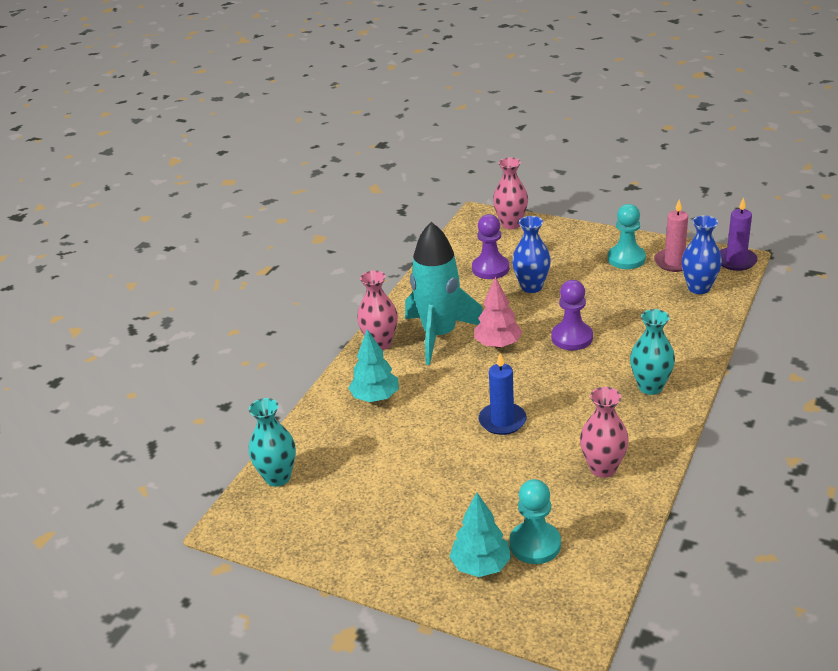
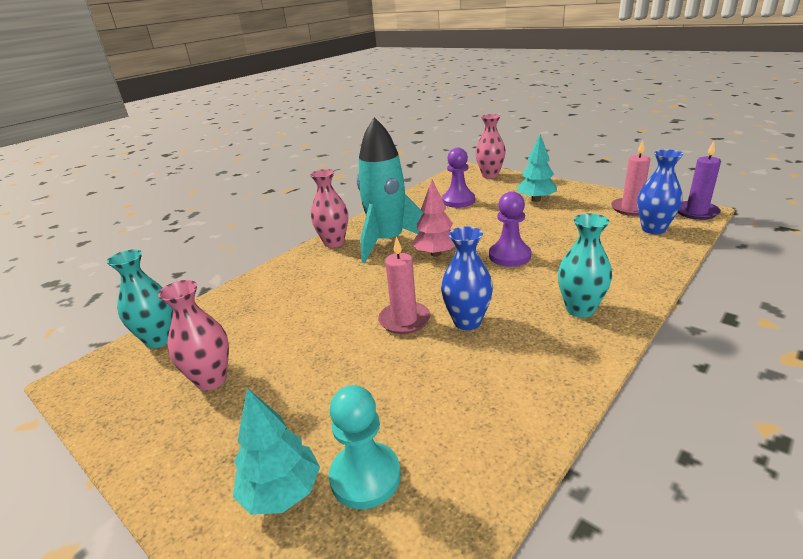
camera: 15 degrees right, 5 degrees down
turquoise tree [349,329,399,402] -> turquoise tree moved to [516,134,557,202]
blue candle [479,354,526,435] -> pink candle [378,237,430,334]
blue vase [512,216,551,293] -> blue vase moved to [441,227,493,330]
pink vase [580,387,629,478] -> pink vase moved to [158,280,229,390]
turquoise pawn [608,204,646,269] -> none

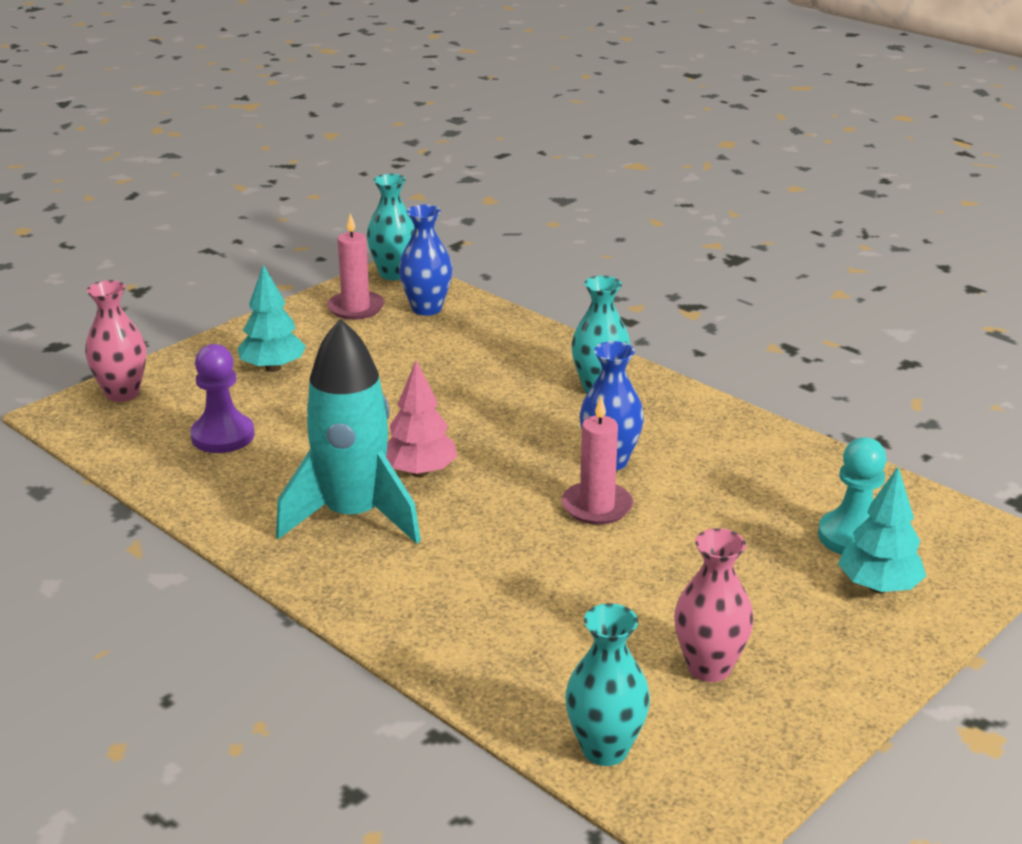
camera: 90 degrees left, 0 degrees up
pink vase [310,169,348,248] -> none
purple pawn [489,192,531,267] -> none
purple candle [678,141,721,220] -> turquoise vase [367,174,414,280]

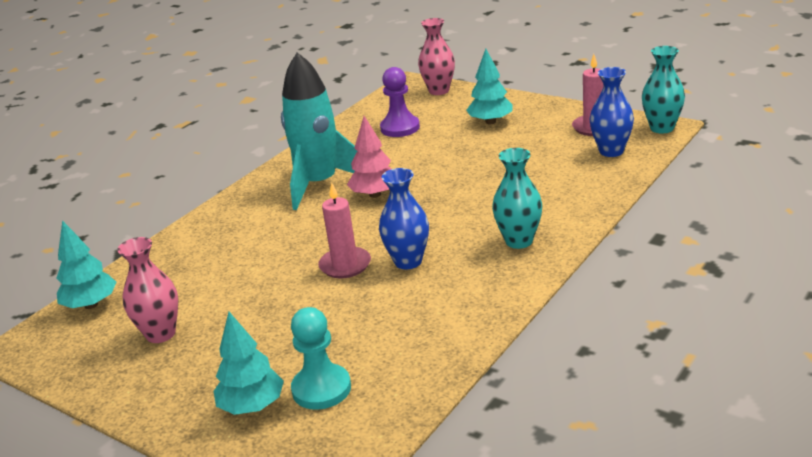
camera: 85 degrees right, 0 degrees up
turquoise vase [565,603,650,766] -> turquoise tree [56,220,117,309]

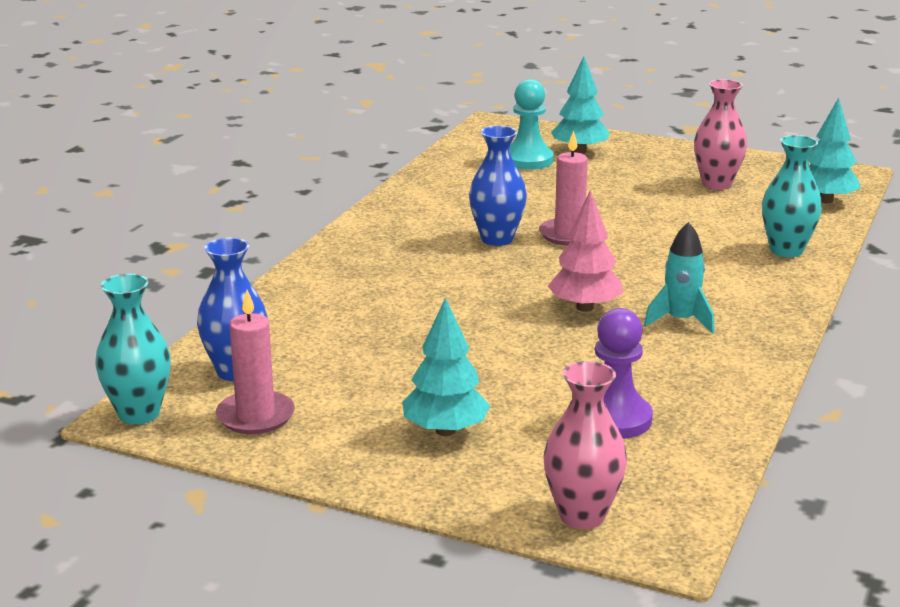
camera: 165 degrees right, 5 degrees down
turquoise rocket [281,52,357,210] -> turquoise rocket [644,222,715,334], size x0.50
turquoise vase [492,148,542,249] -> turquoise vase moved to [762,135,822,257]

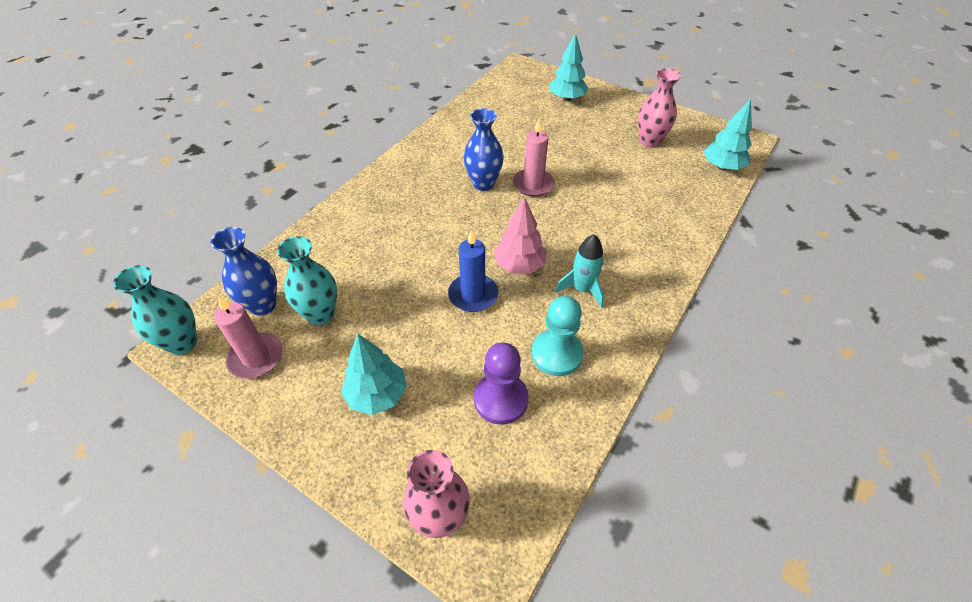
camera: 10 degrees right, 25 degrees up
turquoise pawn [509,79,554,170] -> turquoise pawn moved to [531,296,584,376]
turquoise vase [762,135,822,257] -> turquoise vase moved to [277,236,337,325]
none -> blue candle [448,230,498,312]

